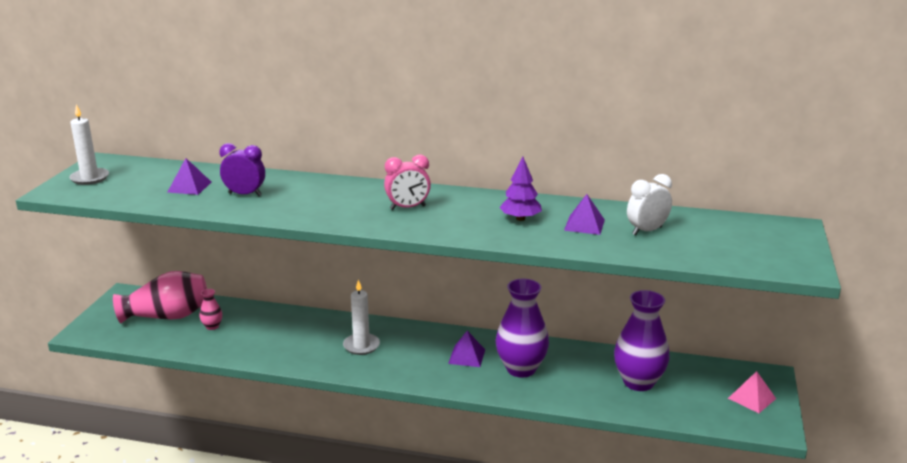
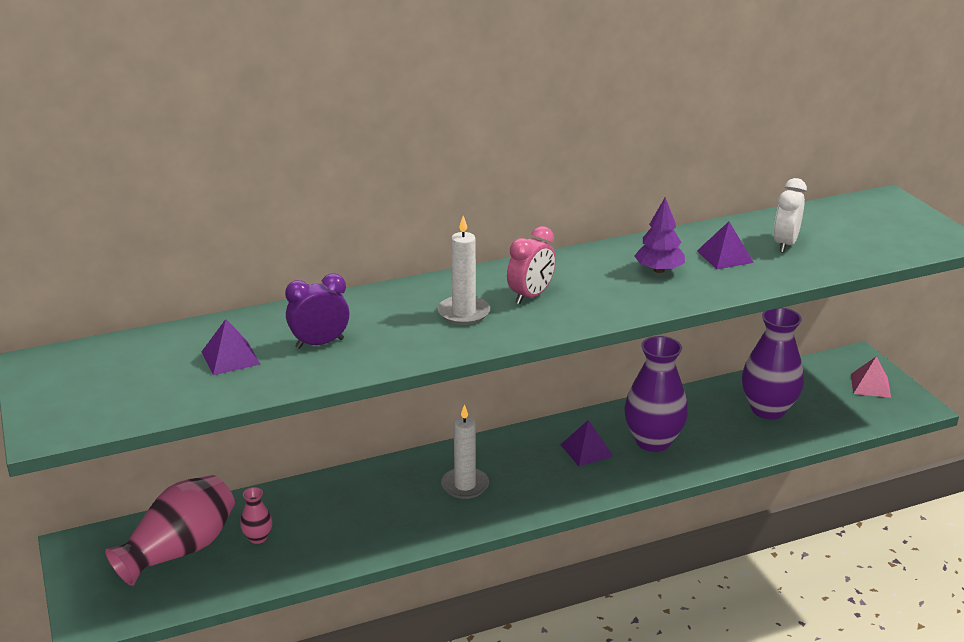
camera: 35 degrees left, 5 degrees up
white candle [69,104,109,185] -> white candle moved to [438,216,490,325]

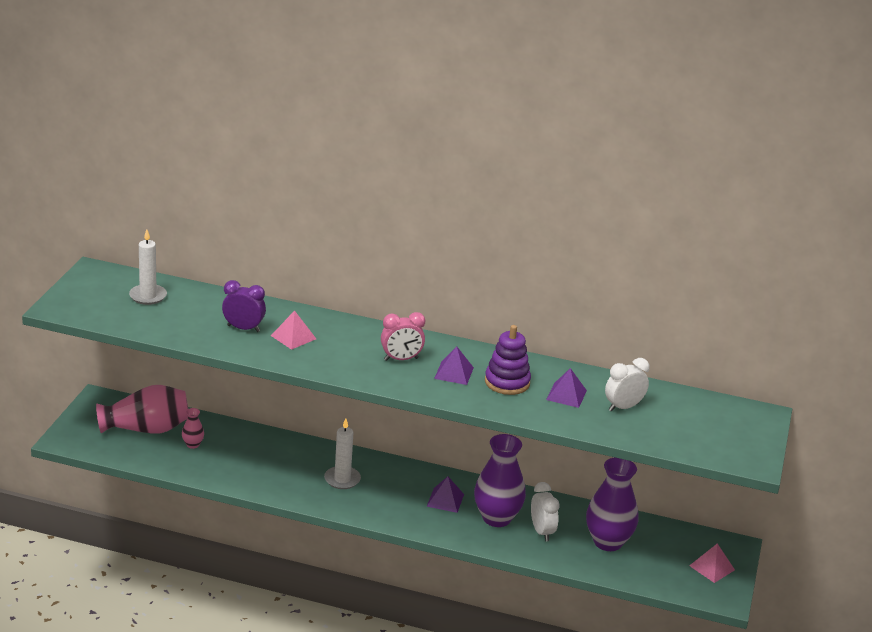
camera: 35 degrees right, 0 degrees up
purple pyramid [202,319,260,375] -> purple pyramid moved to [434,346,474,385]
white candle [438,216,490,325] -> white candle moved to [129,230,167,305]
purple tree [635,197,685,273] -> purple stacking toy [485,325,531,395]
none -> pink pyramid [271,311,316,350]
none -> white clock [531,482,560,541]

